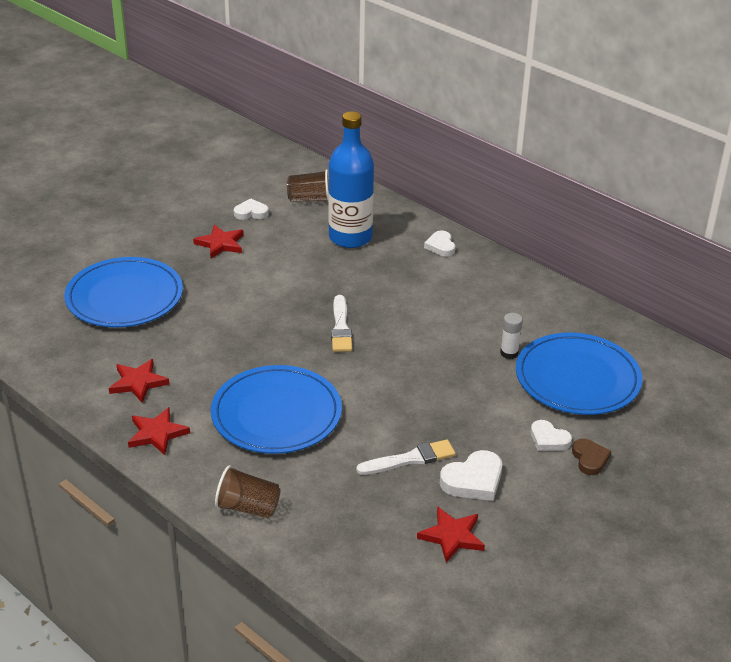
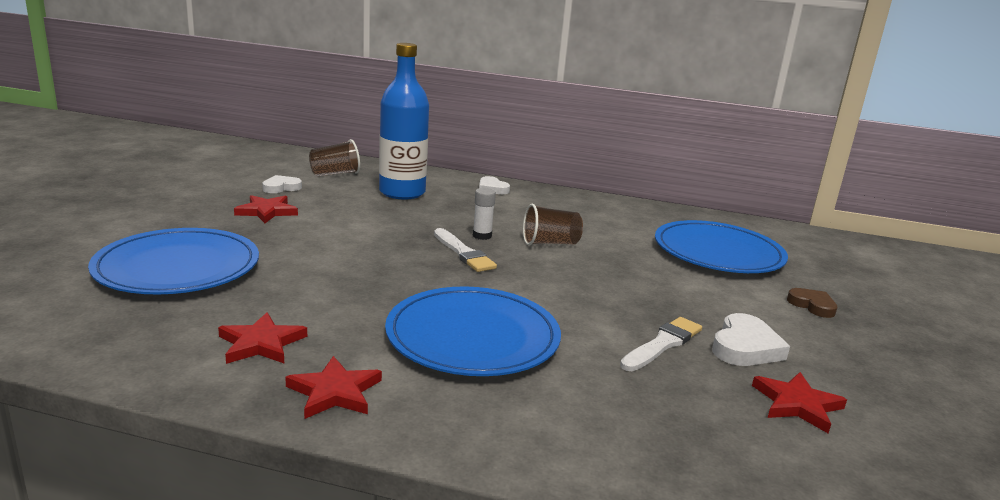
camera: 30 degrees left, 15 degrees down
brown cup [215,465,280,518] -> brown cup moved to [523,204,583,246]
white glue stick [500,313,523,359] -> white glue stick moved to [473,188,496,240]
white heart [531,420,572,451] -> none

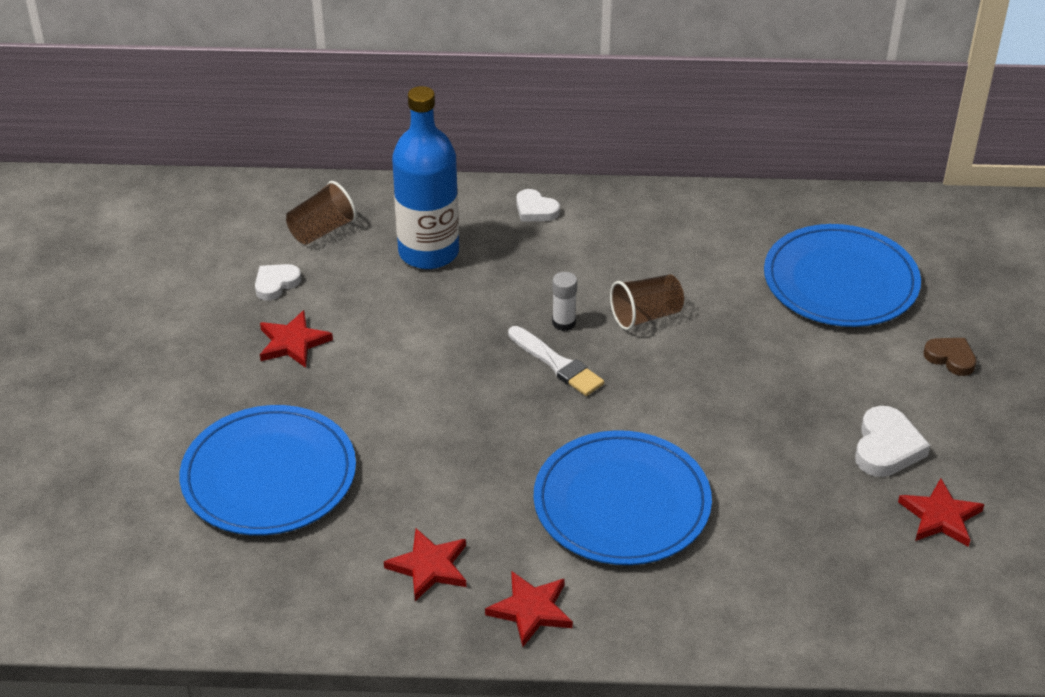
camera: 10 degrees left, 20 degrees up
white brush [620,317,702,371] -> none

